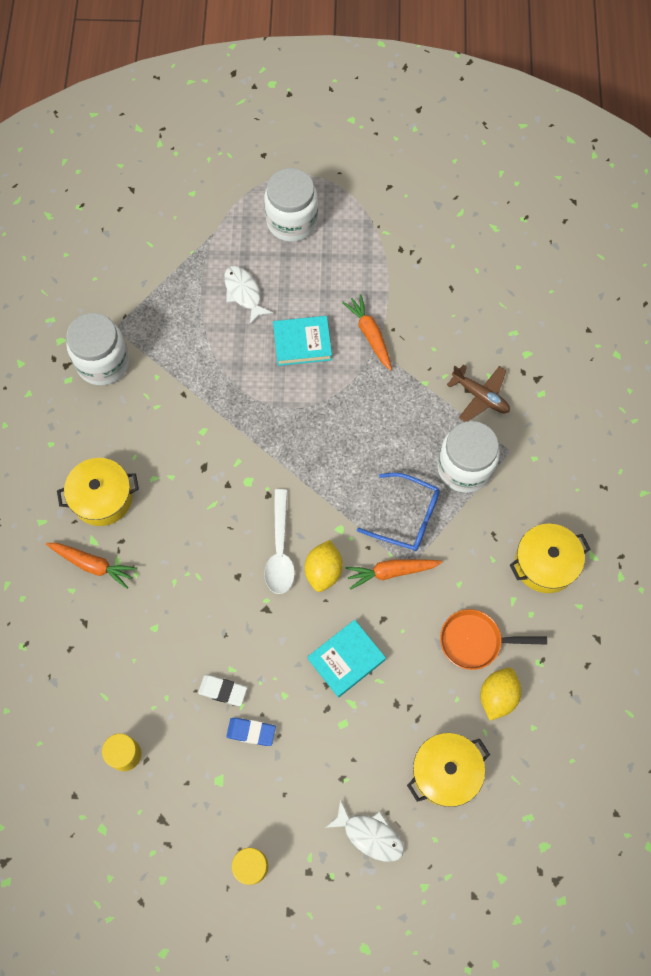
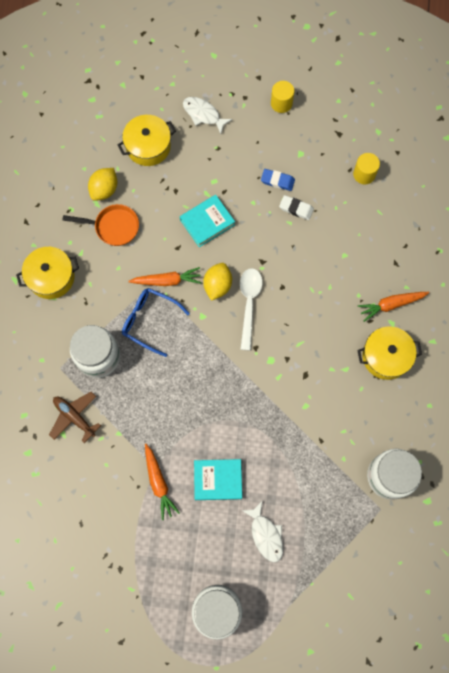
camera: 175 degrees left, 5 degrees up
orange carrot [46,543,137,589] -> orange carrot turned 45 degrees counterclockwise [358,292,429,322]

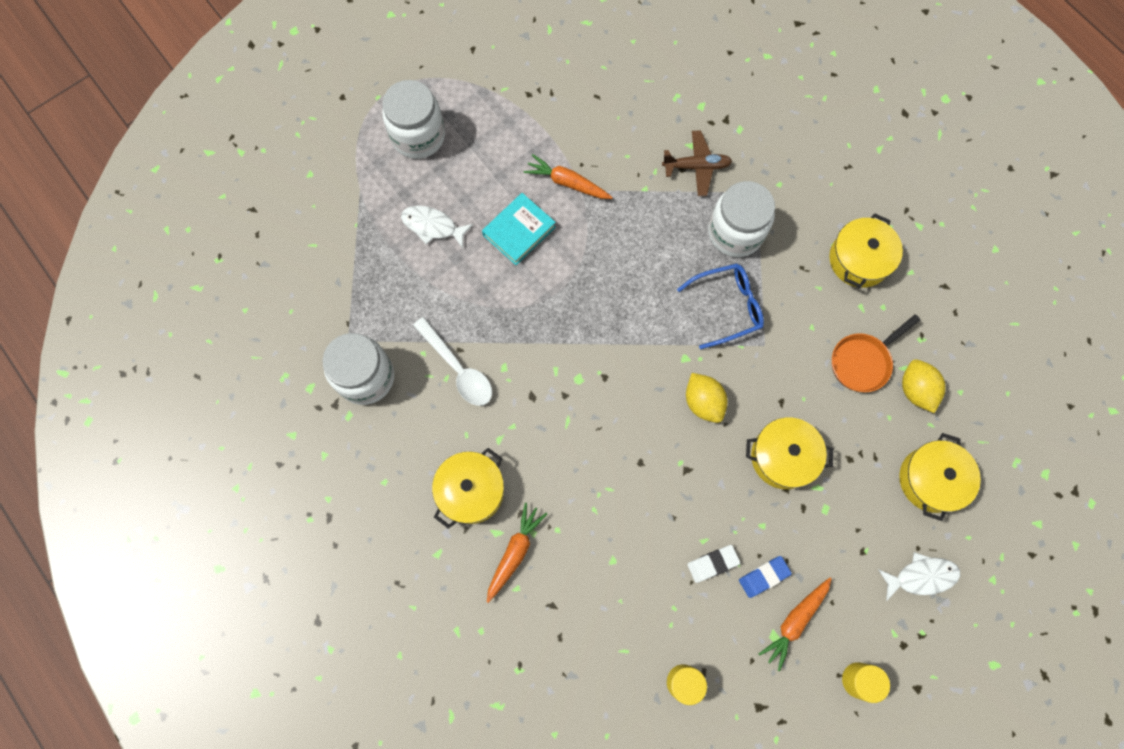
camera: 135 degrees right, 0 degrees up
orange carrot [128,267,202,286] -> orange carrot moved to [759,578,832,671]
turquoise book [180,195,235,247] -> yellow pot [746,417,833,489]
white spoon [240,268,263,350] -> white spoon moved to [413,317,492,406]

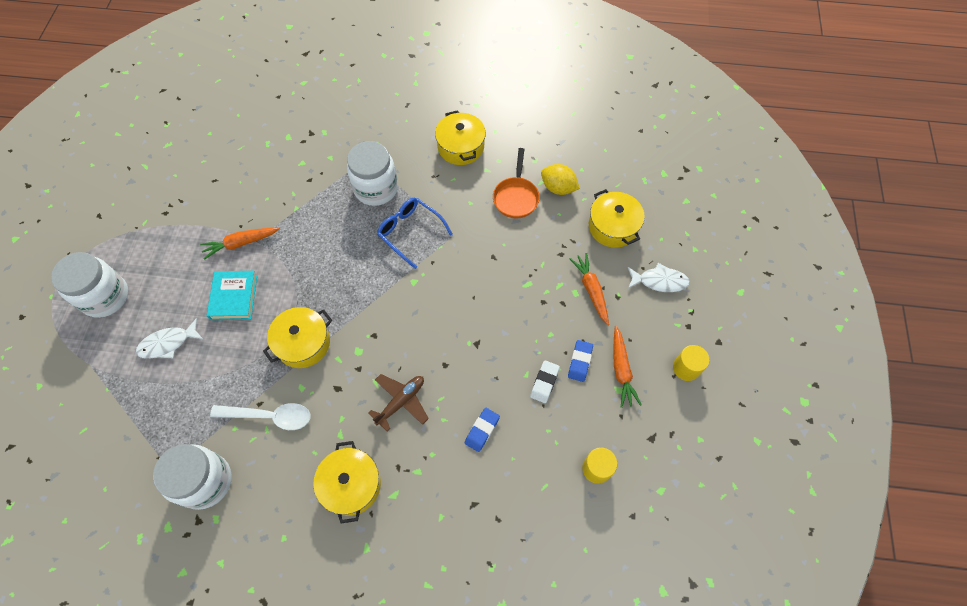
camera: 45 degrees left, 10 degrees down
orange carrot [487,503,547,603] -> orange carrot moved to [569,253,609,325]
brown plane [662,130,732,196] -> brown plane moved to [368,374,429,431]
blue glasses [677,263,764,349] -> blue glasses turned 75 degrees counterclockwise [377,198,453,269]
yellow lemon [686,373,728,423] -> none
yellow pot [746,417,833,489] -> yellow pot moved to [263,307,332,368]
white fish [878,552,960,601] -> white fish turned 60 degrees clockwise [628,263,690,292]
none -> blue eraser [465,408,500,452]

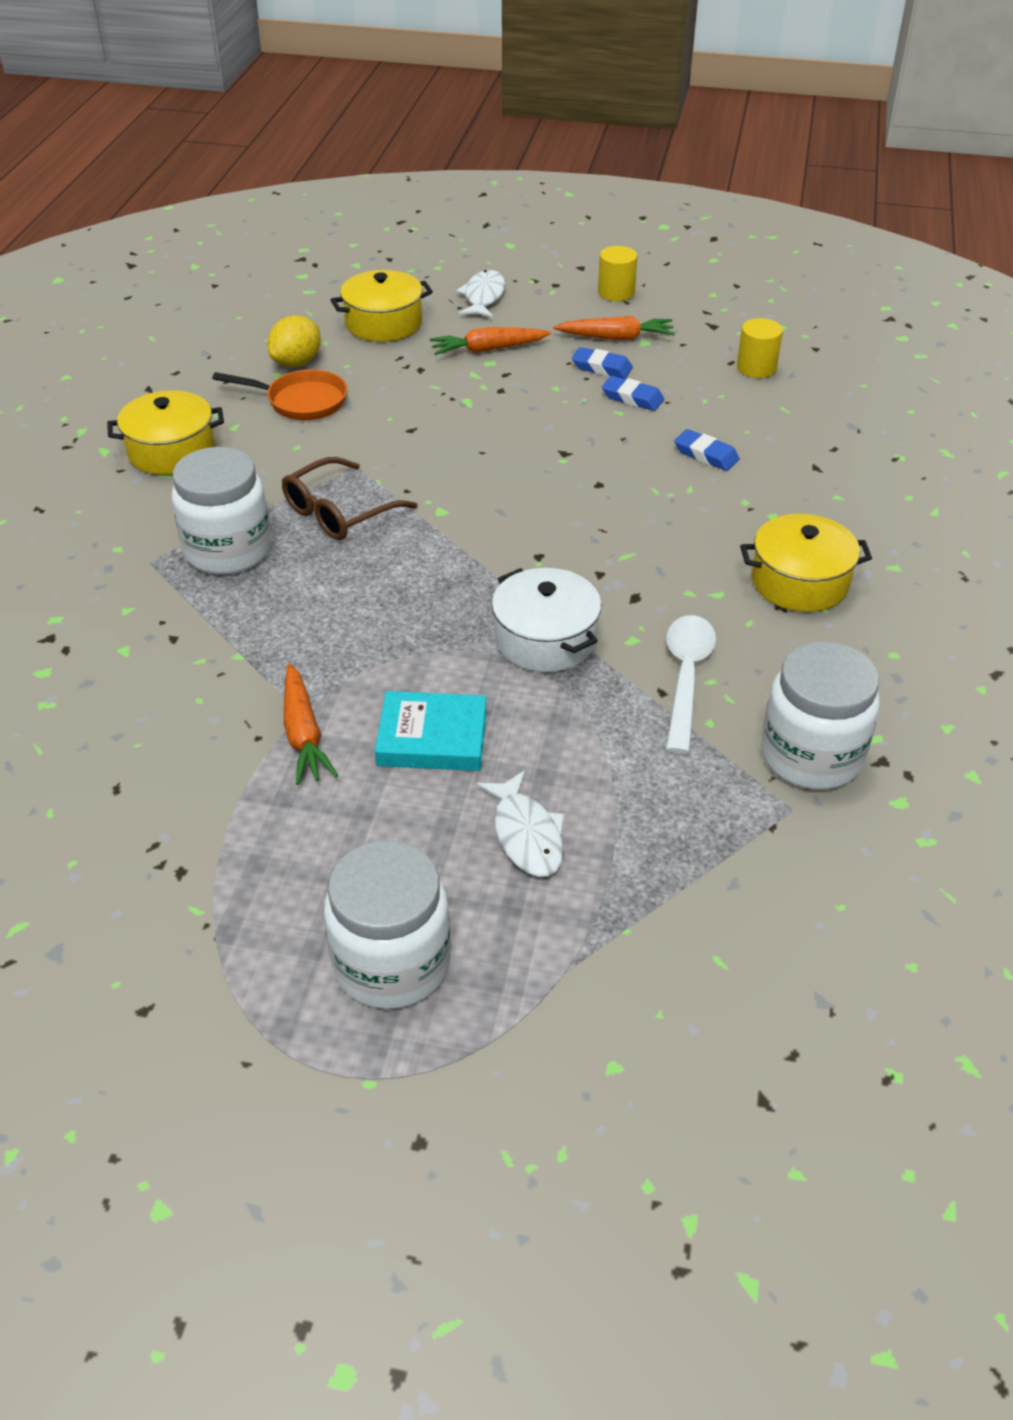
camera: 85 degrees left, 20 degrees down
yellow pot [263,307,332,368] -> white pot [492,568,602,672]
brown plane [368,374,429,431] -> none
blue glasses [377,198,453,269] -> brown glasses [282,457,418,540]
white eraser [530,360,560,403] -> blue eraser [602,376,664,411]

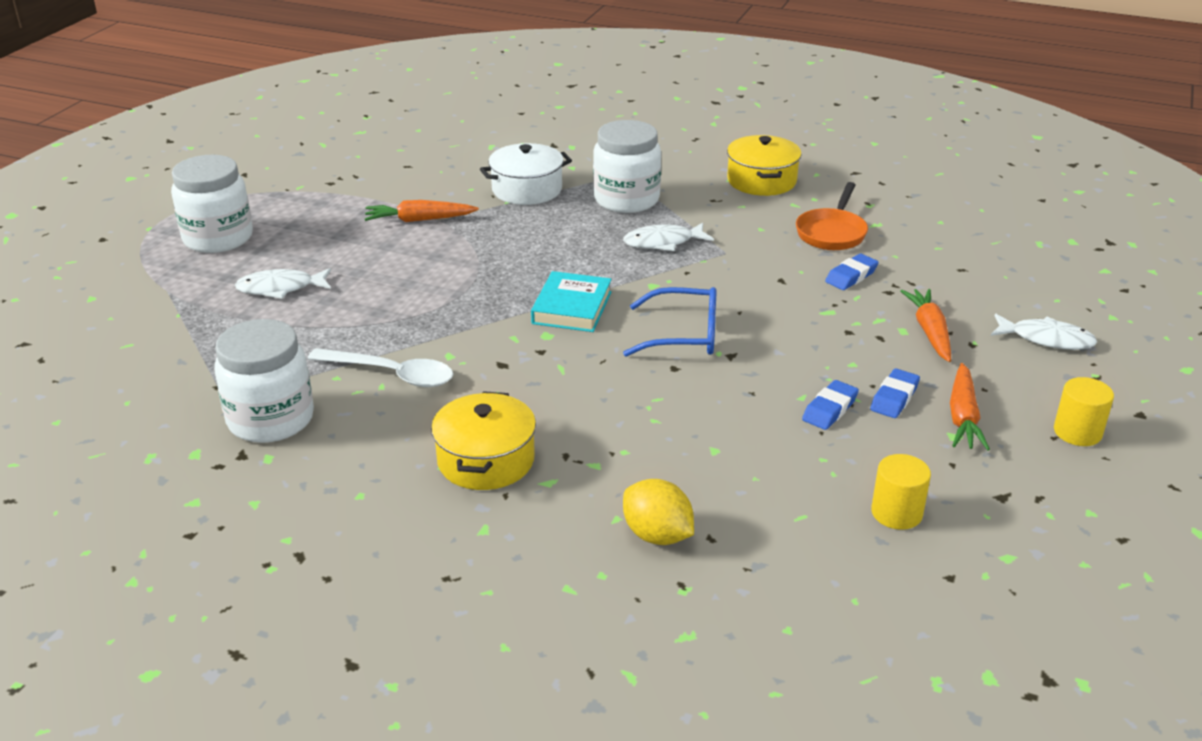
camera: 100 degrees right, 10 degrees down
yellow lemon [267,315,321,367] -> yellow lemon moved to [623,479,694,545]
brown glasses [282,457,418,540] -> white fish [623,223,714,251]
yellow pot [331,270,433,342] -> none
turquoise book [375,691,487,771] -> turquoise book moved to [531,271,612,332]
white pot [492,568,602,672] -> white pot moved to [480,143,572,205]
blue eraser [674,429,739,471] -> blue eraser moved to [825,254,879,290]
none -> blue glasses [623,287,717,357]

